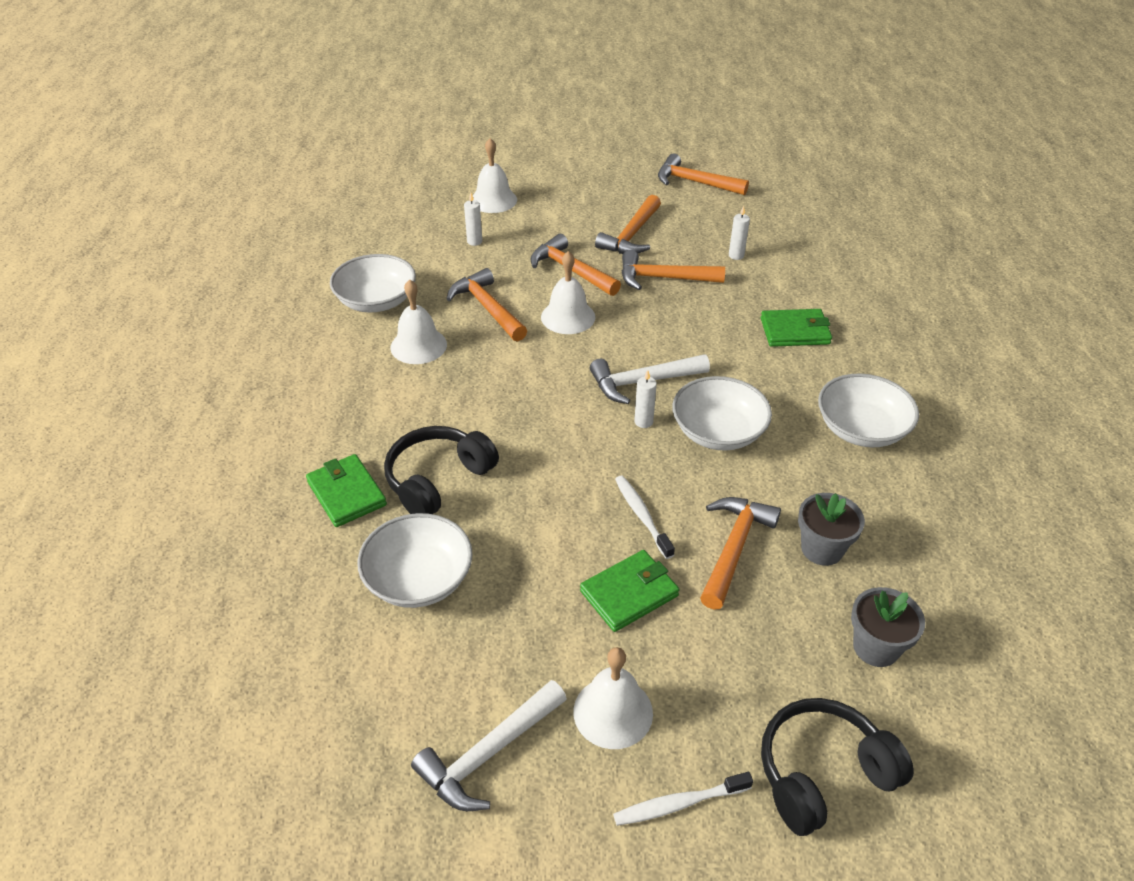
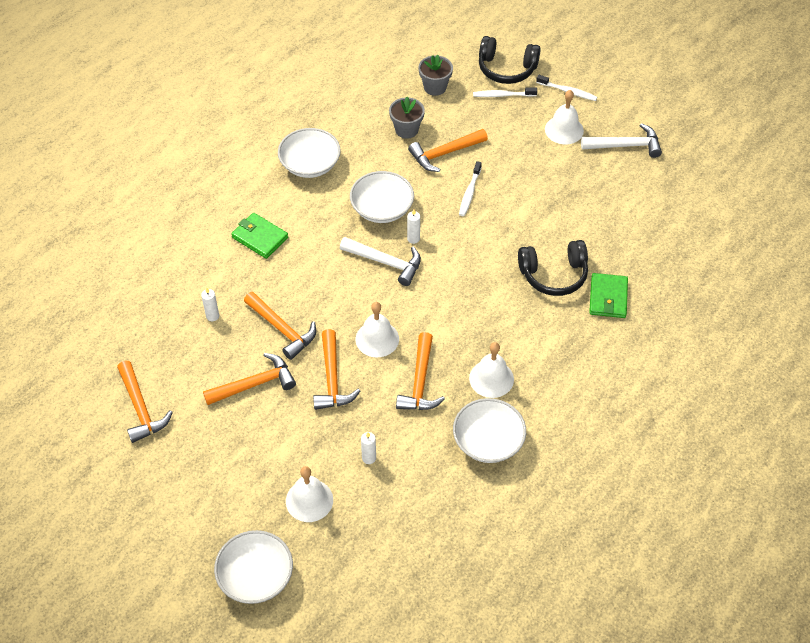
camera: 140 degrees left, 10 degrees up
white bowl [358,513,473,608] -> white bowl moved to [214,530,293,604]
green wallet [580,550,679,632] -> none
none -> white toothbrush [473,87,537,97]

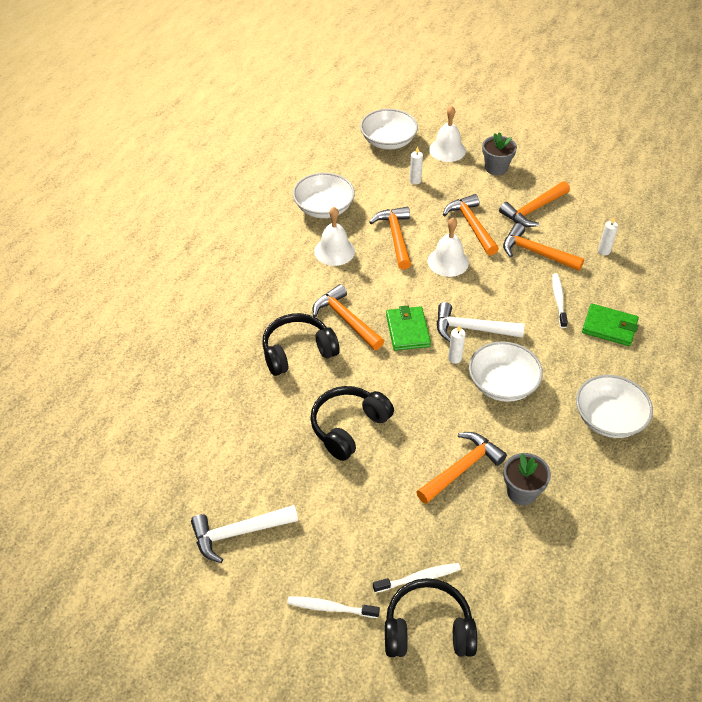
camera: 165 degrees right, 5 degrees down
orange hammer [117,361,173,443] -> orange hammer moved to [313,284,384,350]
white bowl [214,530,293,604] -> white bowl moved to [360,109,418,150]
grey flower pot [418,55,453,96] -> grey flower pot moved to [482,132,517,175]
white toothbrush [459,161,482,216] -> white toothbrush moved to [552,273,568,328]
white bell [545,90,584,144] -> none
green wallet [589,273,628,318] -> green wallet moved to [386,306,431,351]
none -> black headphones [311,386,394,461]

